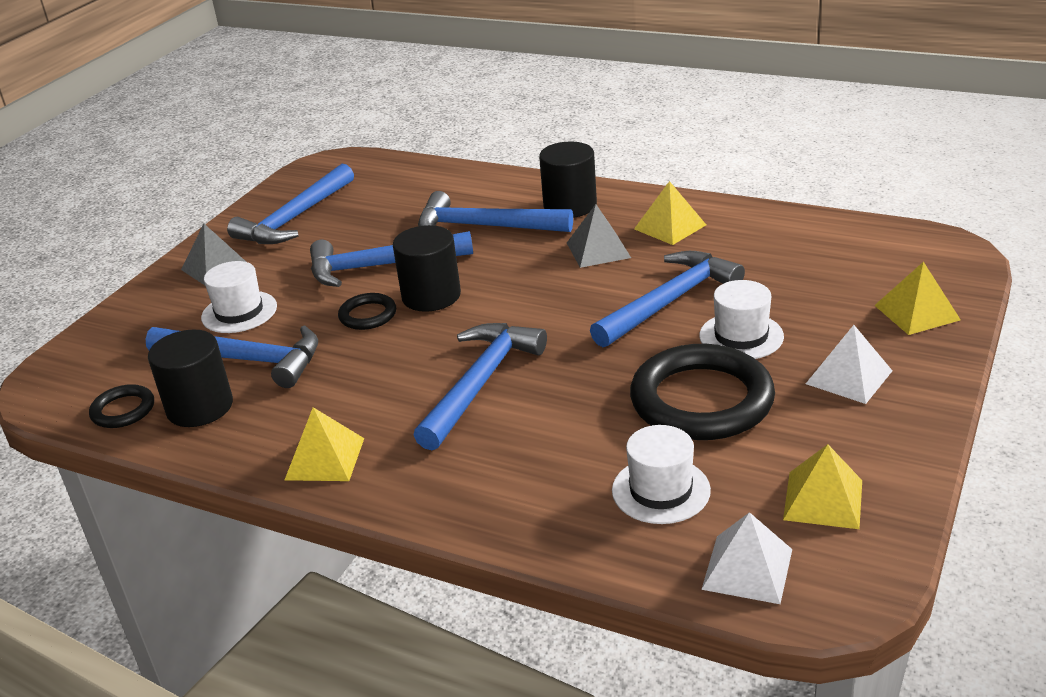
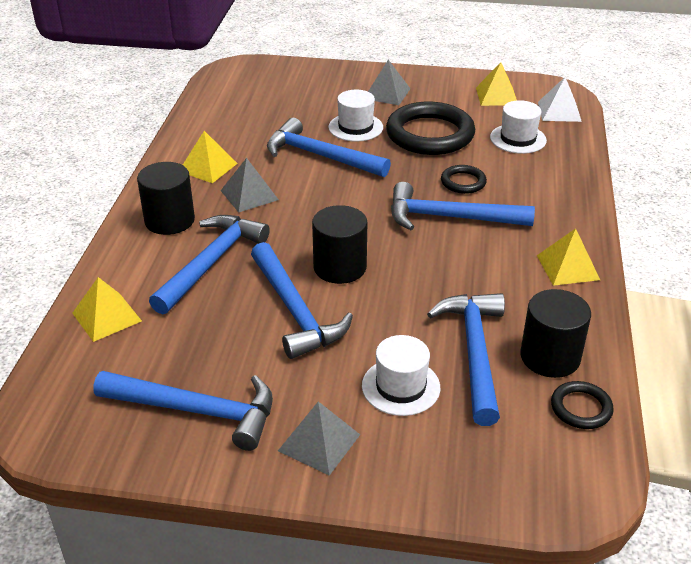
camera: 110 degrees left, 5 degrees up
black ring [338,293,396,330] -> black ring moved to [441,165,487,194]
blue hammer [418,191,573,232] -> blue hammer turned 150 degrees counterclockwise [149,215,270,314]
white pyramid [806,325,892,404] -> grey pyramid [368,60,410,105]
yellow pyramid [874,262,961,335] -> yellow pyramid moved to [72,277,142,342]

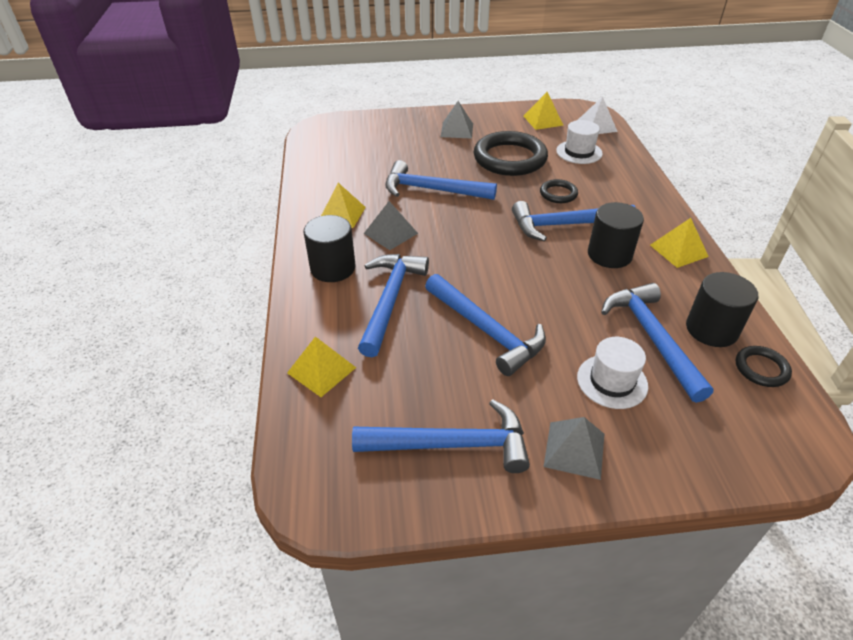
camera: 15 degrees left, 5 degrees up
black cylinder [312,205,367,284] -> black cylinder moved to [588,202,644,268]
white hat [328,90,383,142] -> none

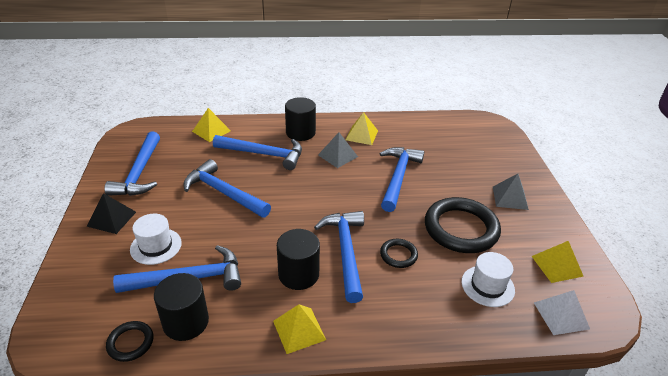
camera: 90 degrees right, 5 degrees down
blue hammer [425,274,546,376] -> blue hammer turned 75 degrees clockwise [183,159,271,218]
grey pyramid [544,417,604,480] -> black pyramid [86,193,136,234]

